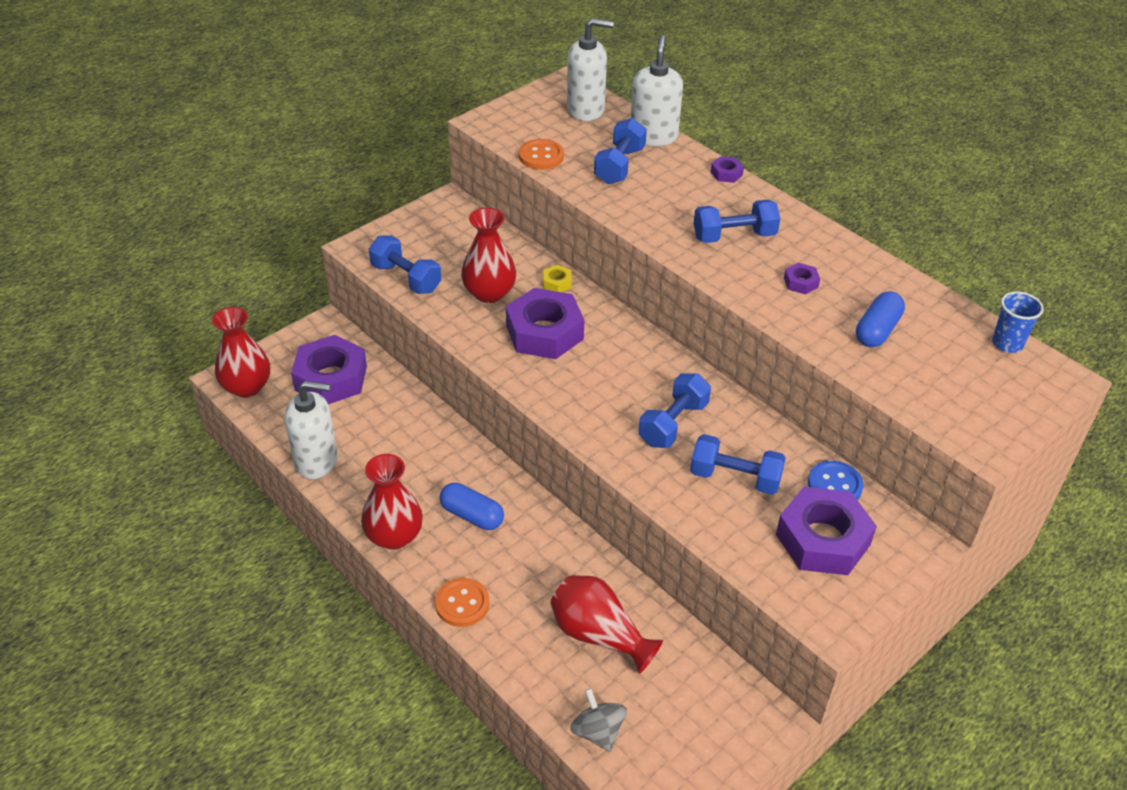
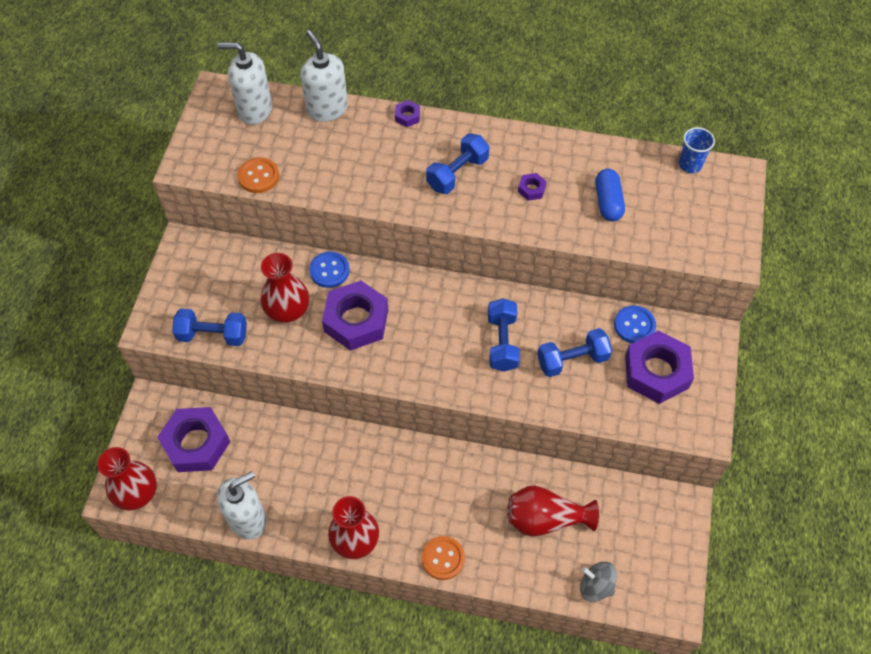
camera: 35 degrees left, 15 degrees up
blue capsule [439,483,504,530] -> none
yellow nut [543,265,572,292] -> blue button [309,252,350,288]
white soap dispenser [567,18,614,121] -> white soap dispenser turned 135 degrees counterclockwise [217,42,272,125]
blue dumbbell [594,118,647,184] -> none

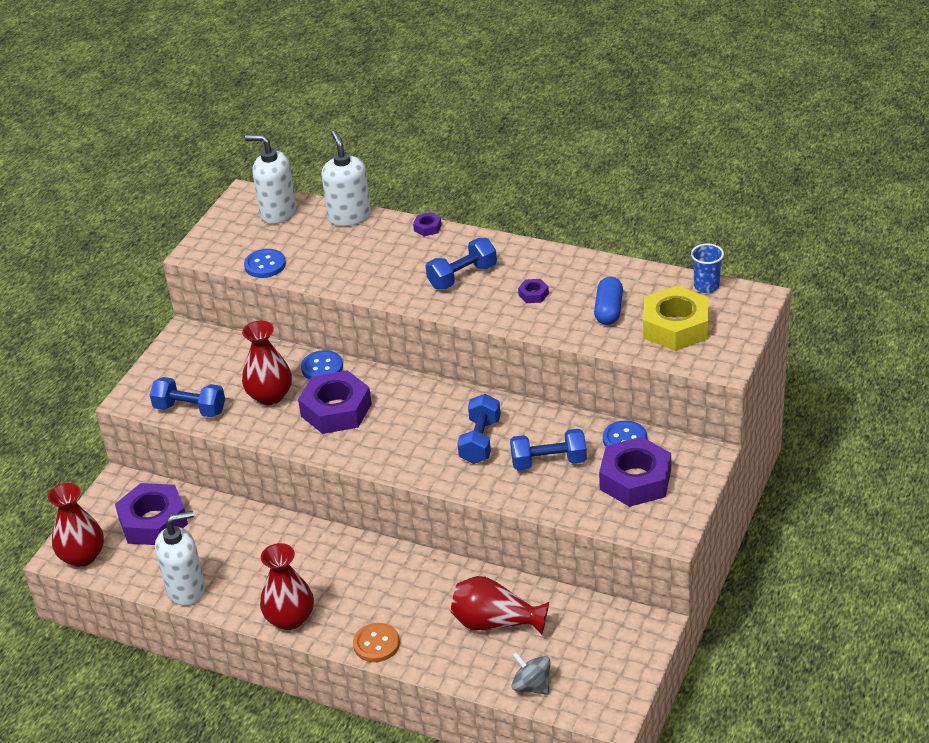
camera: 15 degrees right, 20 degrees down
orange button [238,157,279,193] -> blue button [244,249,286,278]
none -> yellow nut [643,286,709,351]

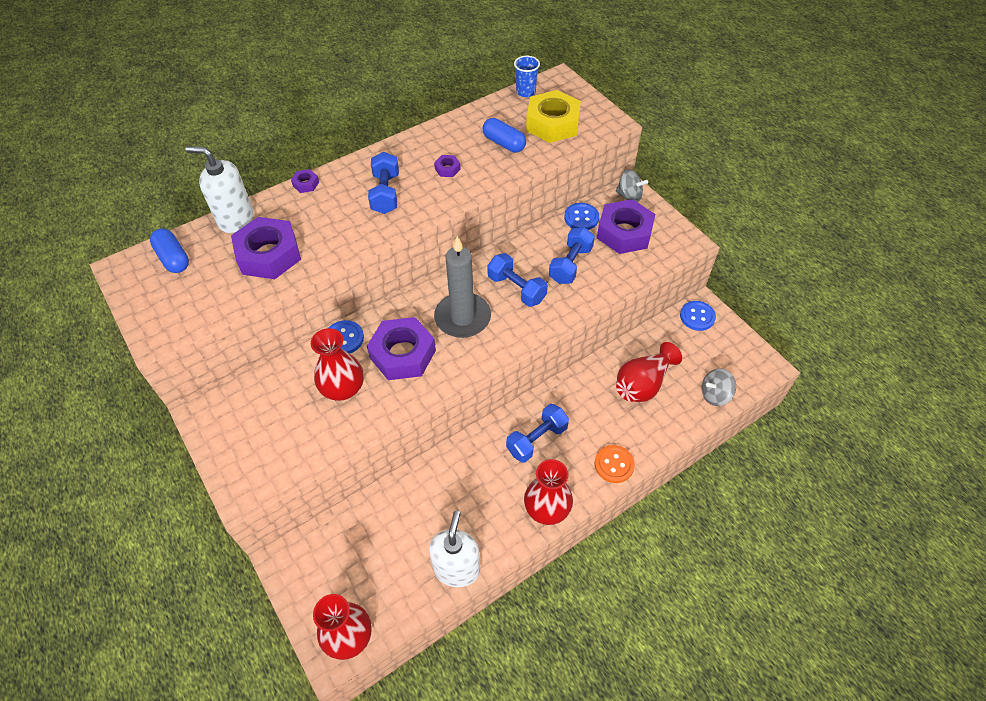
camera: 60 degrees left, 15 degrees up
purple nut [115,483,188,545] -> purple nut moved to [231,217,301,279]
blue dumbbell [150,377,225,417] -> blue dumbbell moved to [506,404,569,463]
blue button [244,249,286,278] -> blue button moved to [680,301,716,331]
white soap dispenser [245,135,296,224] -> blue capsule [150,228,189,273]
none -> grey candle [434,236,491,338]
none -> grey spinning top [616,169,648,202]

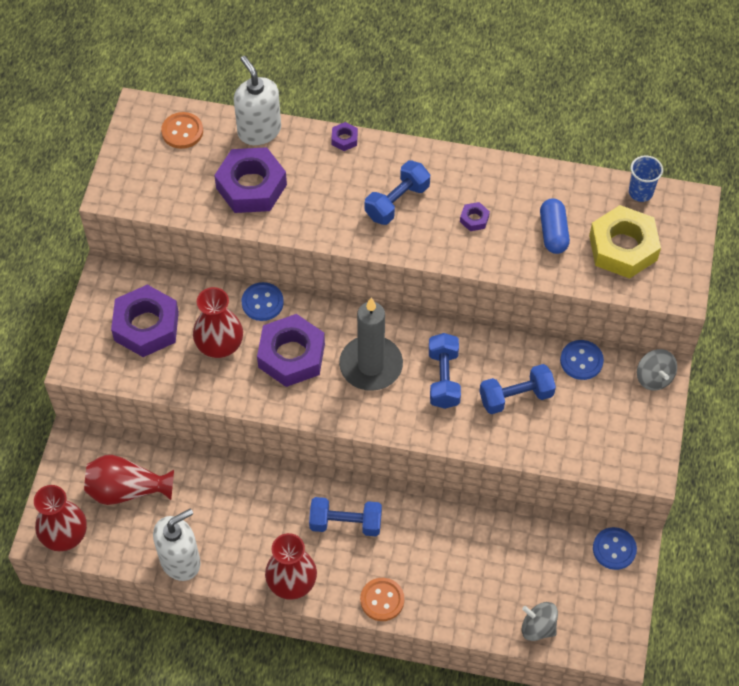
camera: 45 degrees right, 5 degrees up
blue capsule [150,228,189,273] -> orange button [161,112,203,149]
purple nut [597,199,655,254] -> purple nut moved to [111,285,179,357]
red vase [616,342,682,402] -> red vase moved to [84,455,174,505]

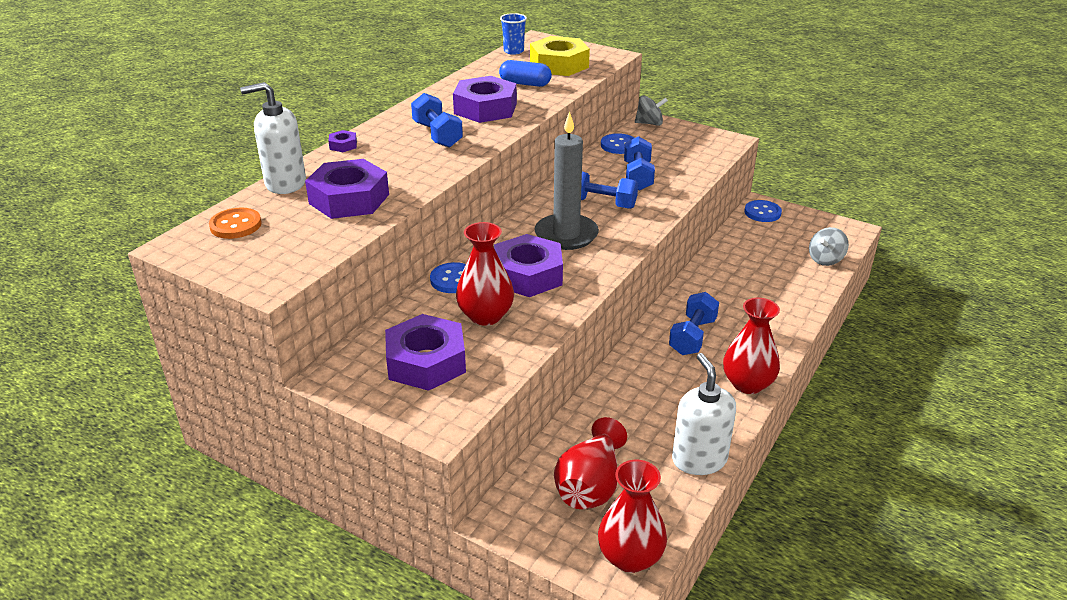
camera: 70 degrees left, 25 degrees down
orange button [360,578,404,621] -> none
purple nut [460,202,490,231] -> purple nut [453,76,517,123], size x2.37

